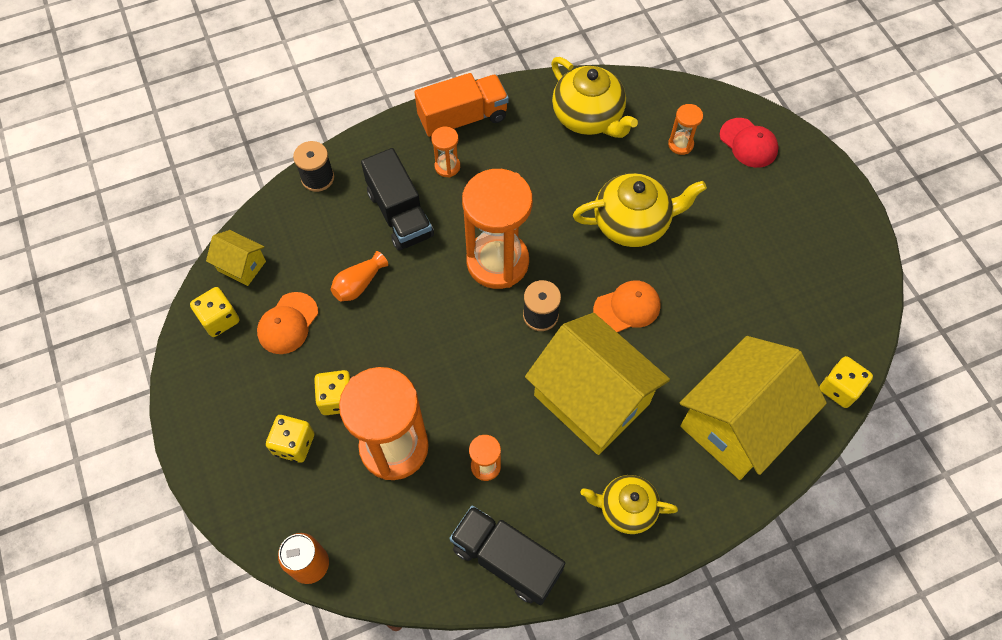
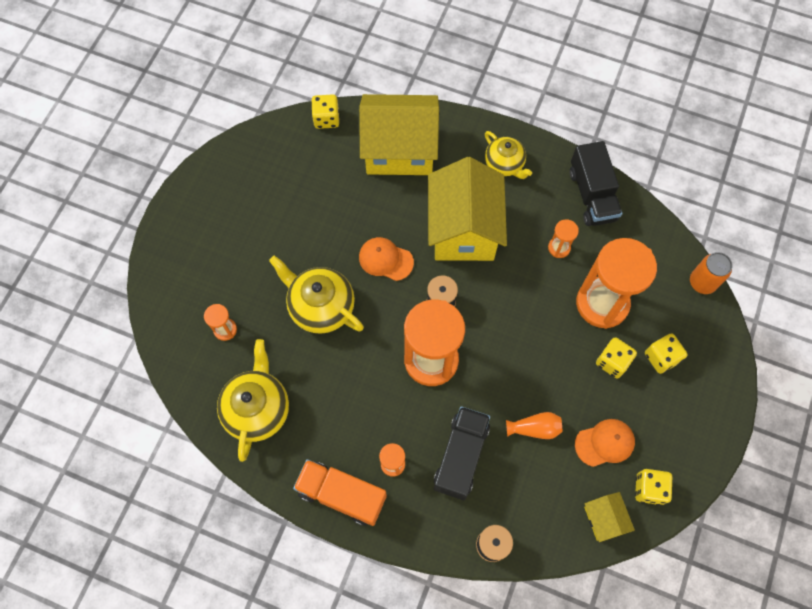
camera: 135 degrees left, 5 degrees up
red cap [720,118,778,168] -> none

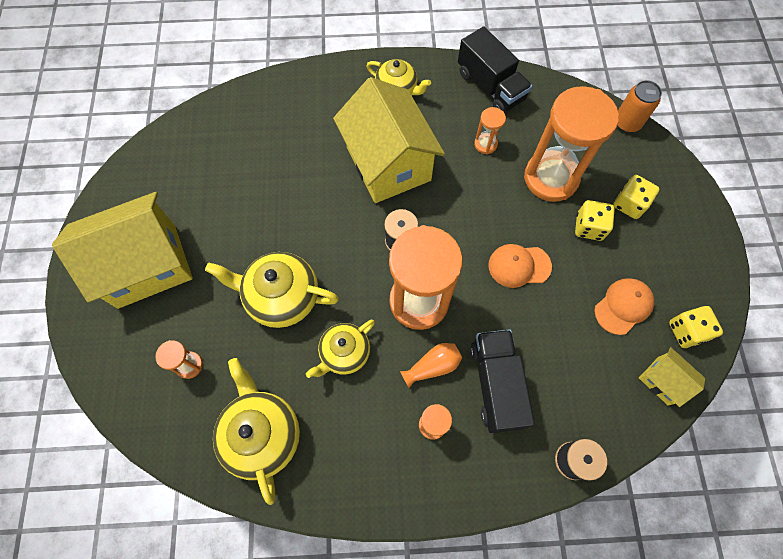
camera: 25 degrees left, 0 degrees up
orange truck [293,459,387,526] -> none
yellow dice [311,94,339,129] -> none
yellow house [359,94,439,175] -> yellow house moved to [52,192,193,309]
orange cap [359,237,414,281] -> orange cap moved to [489,244,552,288]
orange vase [506,412,562,439] -> orange vase moved to [400,343,462,388]
none -> yellow teapot [306,320,375,378]

